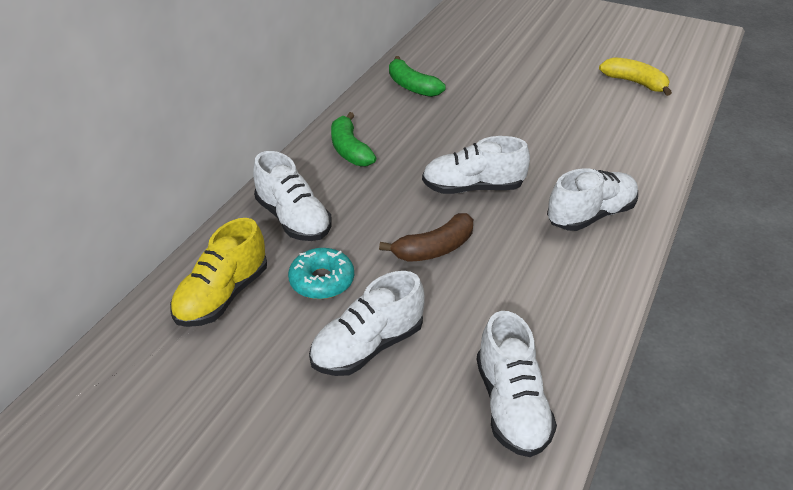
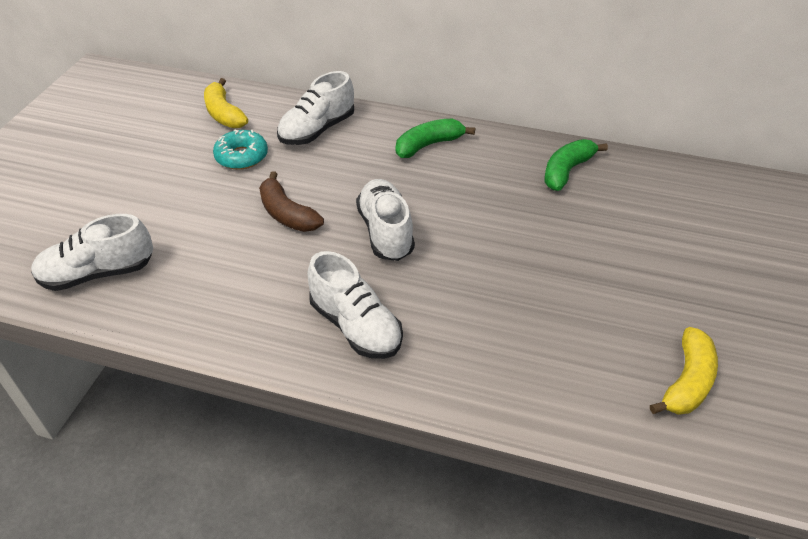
camera: 80 degrees right, 5 degrees up
yellow shoe [170,218,267,327] -> yellow banana [204,78,248,128]
white shoe [309,271,425,376] -> none

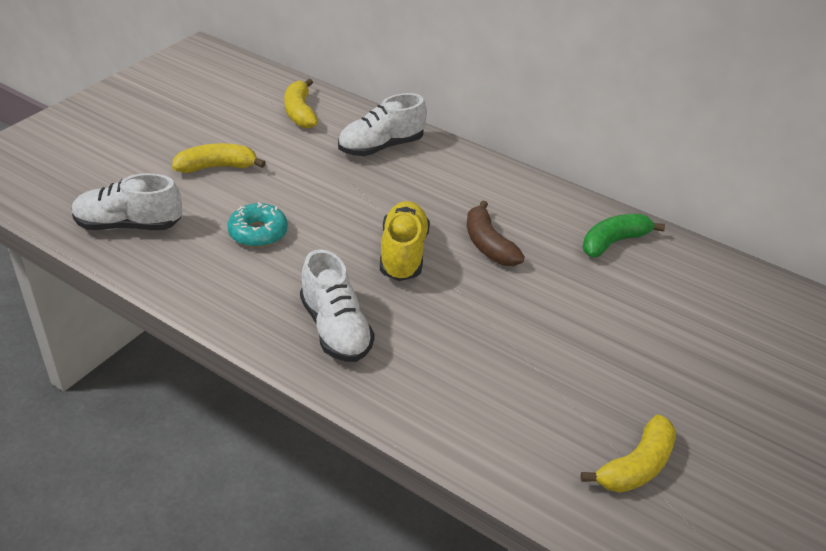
camera: 15 degrees right, 5 degrees down
turquoise donut [213,130,268,170] -> turquoise donut moved to [227,202,288,247]
brown banana [259,171,324,232] -> brown banana moved to [467,200,525,266]
white shoe [356,179,415,261] -> yellow shoe [380,201,430,281]
green banana [396,119,475,158] -> none
none -> yellow banana [172,143,266,173]

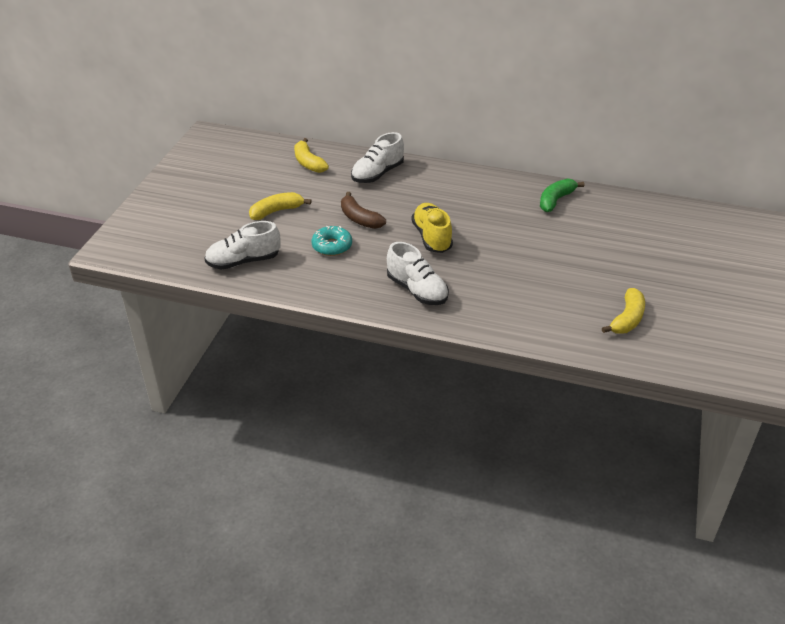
camera: 15 degrees left, 0 degrees up
brown banana [467,200,525,266] -> brown banana moved to [341,192,386,229]

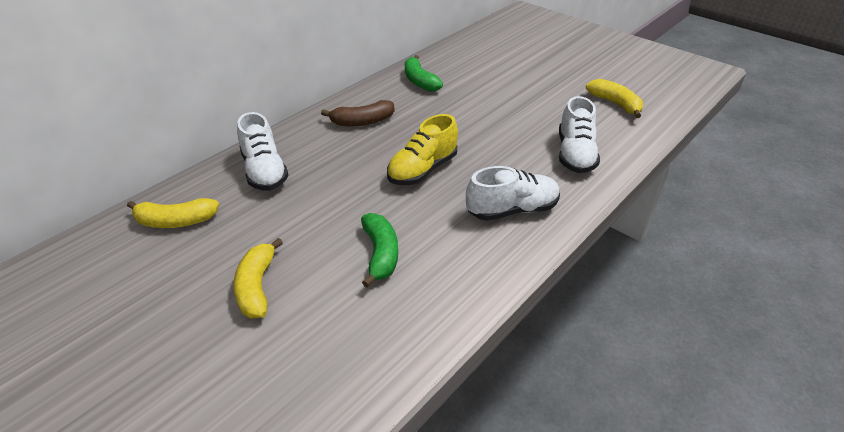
camera: 65 degrees left, 0 degrees up
white shoe [204,221,280,270] -> white shoe moved to [559,96,600,173]
turquoise donut [312,226,352,256] -> green banana [361,213,398,288]
brown banana [341,192,386,229] -> brown banana moved to [321,100,394,126]
yellow shoe [412,203,453,253] -> yellow shoe turned 60 degrees counterclockwise [387,114,458,185]

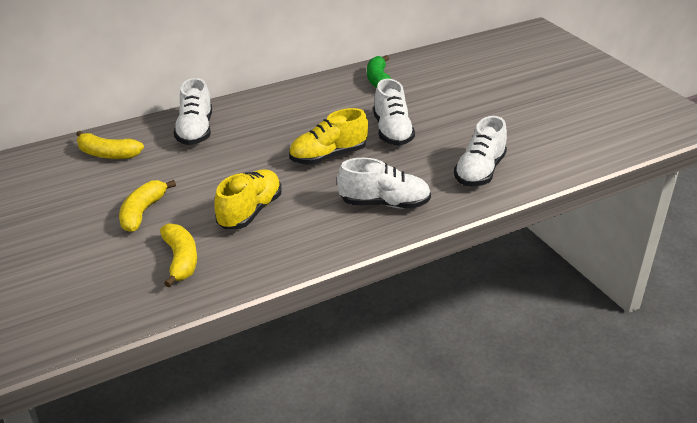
camera: 20 degrees right, 5 degrees down
brown banana [321,100,394,126] -> none
green banana [361,213,398,288] -> yellow shoe [214,169,282,229]
yellow banana [586,79,643,118] -> yellow banana moved to [160,224,197,287]
none -> white shoe [373,79,415,146]

